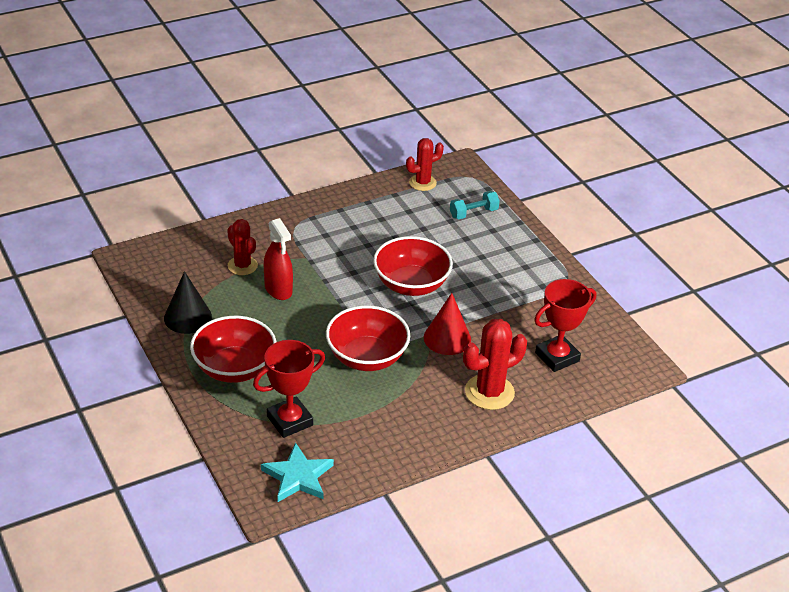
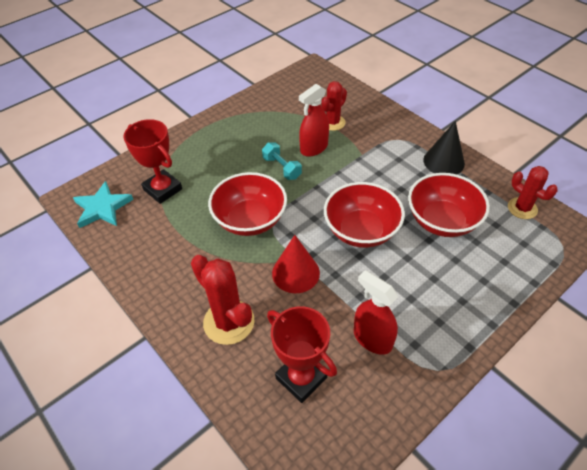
camera: 80 degrees right, 10 degrees up
black cone [164,271,212,334] -> black cone moved to [423,121,465,174]
red bowl [190,316,277,383] -> red bowl moved to [408,173,490,237]
turquoise dumbbell [450,191,500,219] -> turquoise dumbbell moved to [262,142,302,180]
none -> red spray bottle [354,270,398,355]

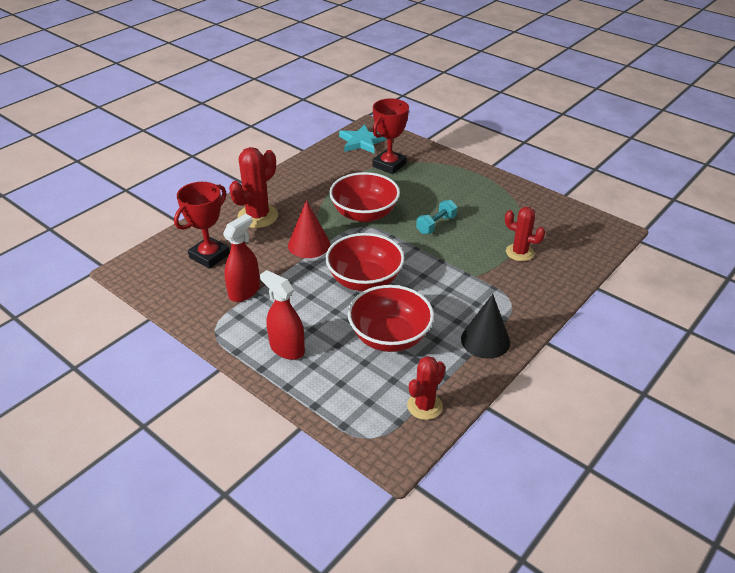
camera: 80 degrees right, 10 degrees down
red spray bottle [299,84,329,157] -> red spray bottle moved to [260,270,305,360]

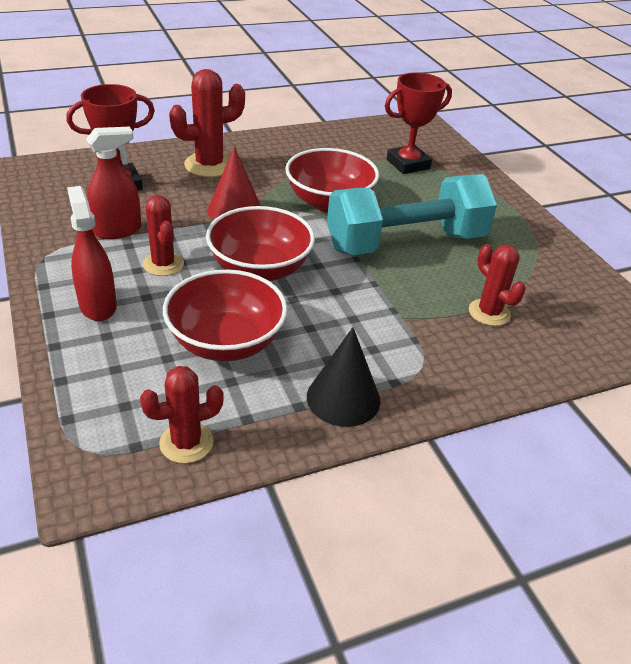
camera: 25 degrees right, 0 degrees up
turquoise star [339,124,387,154] -> none
turquoise dumbbell [416,200,457,234] -> turquoise dumbbell [327,174,497,255], size x2.45
none -> red cactus [143,195,184,276]

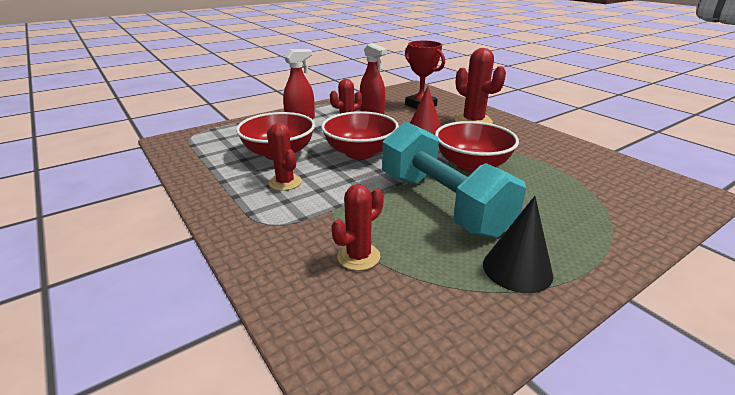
camera: 80 degrees right, 10 degrees down
red cactus [140,366,224,463] -> red cactus moved to [267,123,302,191]
black cone [307,327,380,427] -> black cone moved to [483,196,553,293]
red trophy [385,72,452,174] -> none

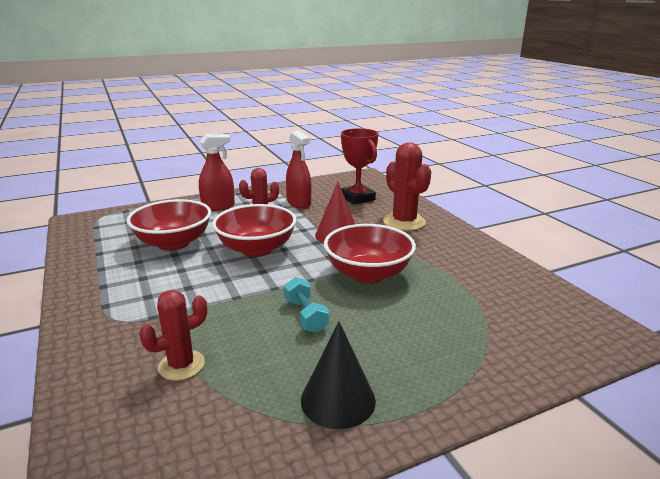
camera: 10 degrees right, 5 degrees down
red cactus [267,123,302,191] -> none
turquoise dumbbell [382,121,526,238] -> turquoise dumbbell [284,277,329,333], size x0.41

